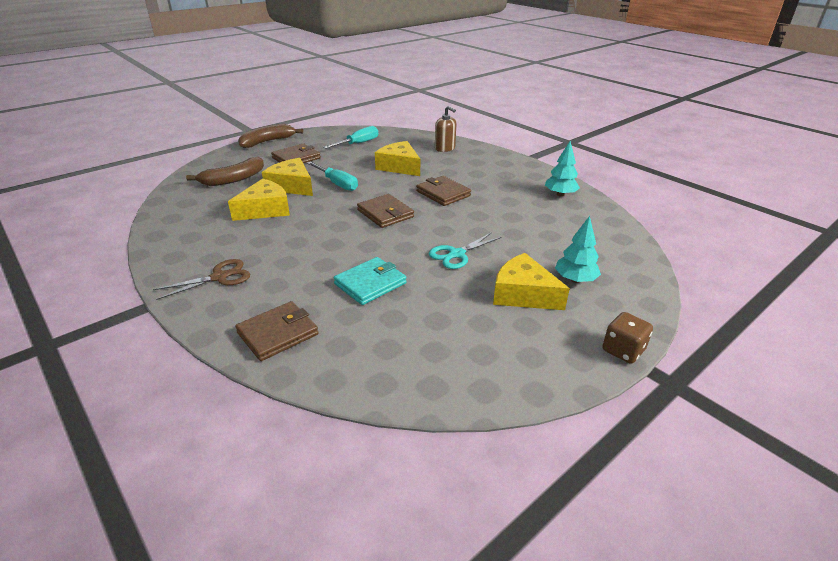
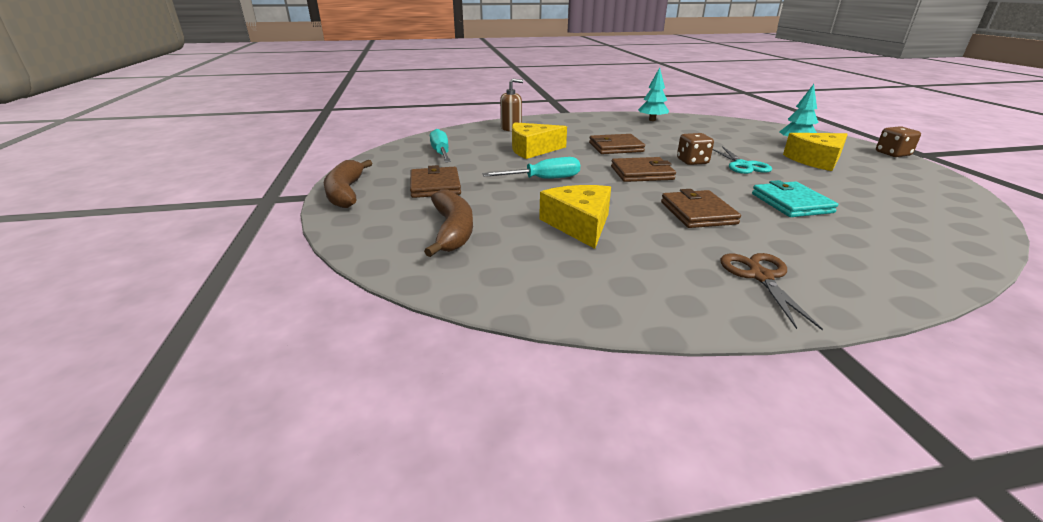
camera: 60 degrees left, 5 degrees down
brown wallet [235,301,318,361] -> brown wallet moved to [661,189,741,228]
yellow cheese [262,158,313,196] -> none
none -> brown dice [677,133,714,165]

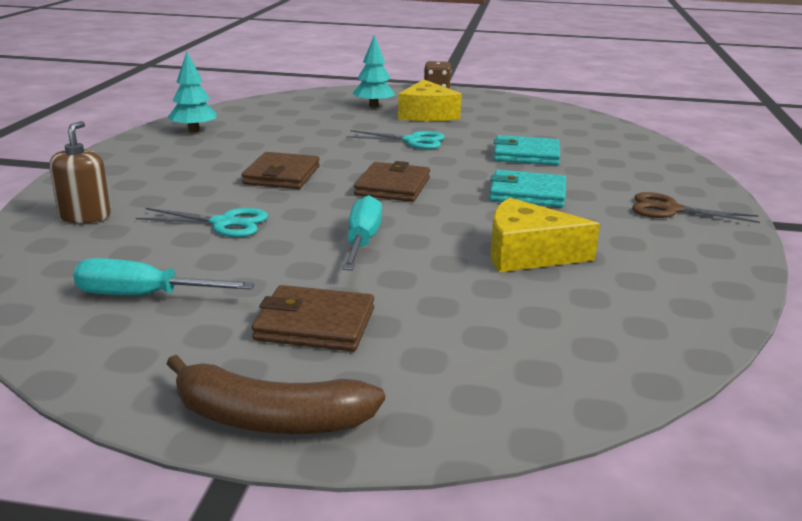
camera: 70 degrees left, 5 degrees down
brown banana [424,189,473,257] -> none
yellow cheese [512,122,567,159] -> turquoise scissors [136,208,268,237]
brown wallet [661,189,741,228] -> turquoise wallet [489,170,566,207]
brown dice [677,133,714,165] -> none

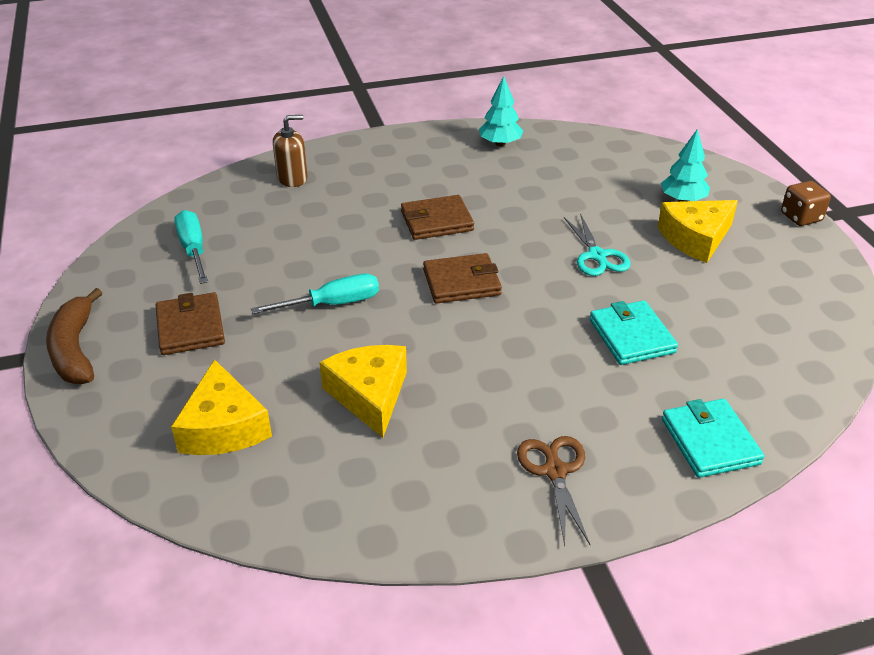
camera: 65 degrees right, 15 degrees up
turquoise scissors [136,208,268,237] -> none
turquoise wallet [489,170,566,207] -> turquoise wallet moved to [662,399,765,478]
none -> yellow cheese [171,359,272,455]

